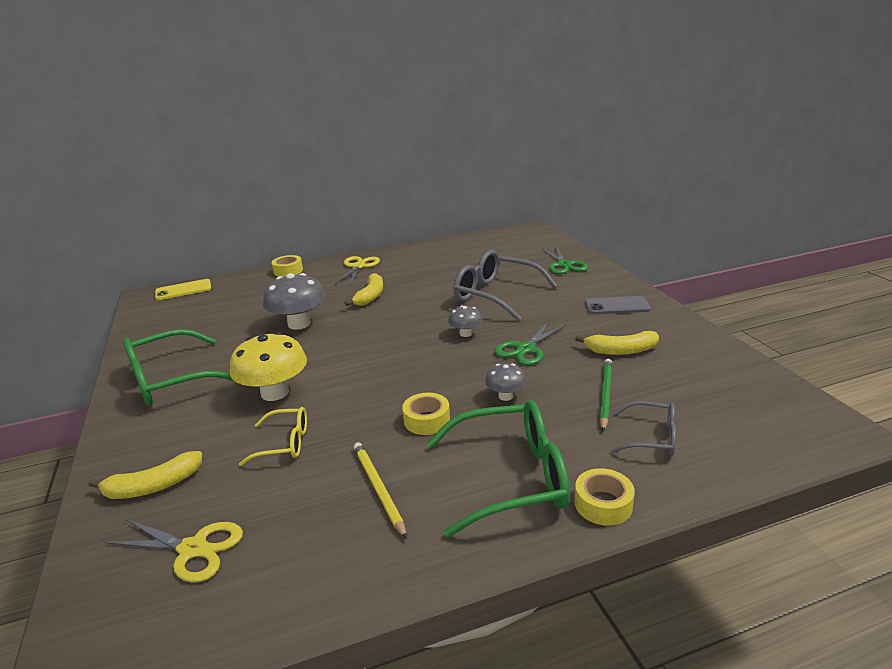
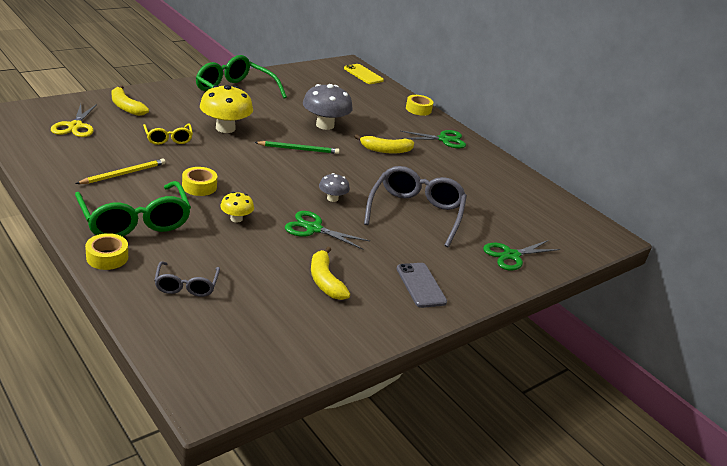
camera: 65 degrees right, 5 degrees up
yellow scissors [335,256,380,285] -> green scissors [401,130,466,149]
grey mushroom [485,364,527,401] -> yellow mushroom [220,192,254,222]
green pencil [600,359,612,432] -> green pencil moved to [254,141,340,154]

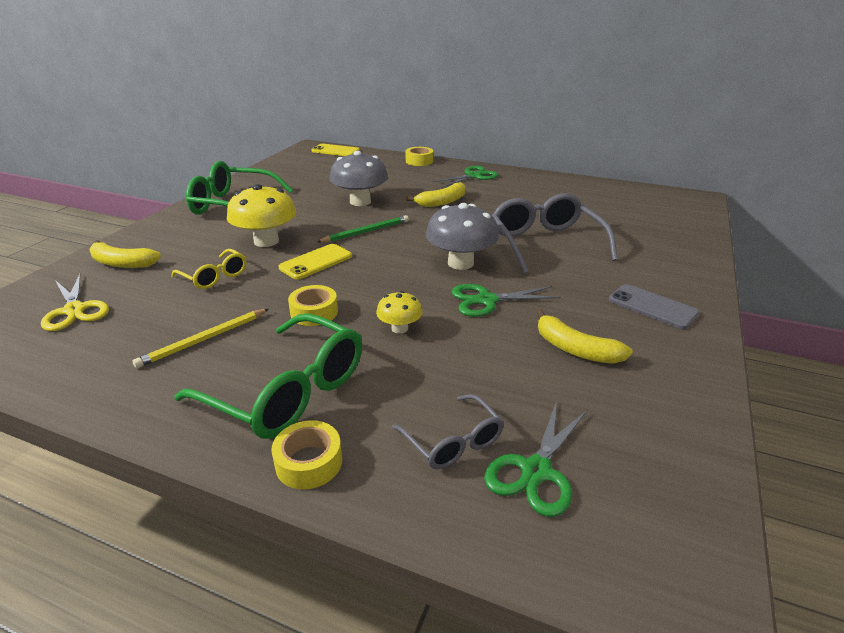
camera: 25 degrees left, 0 degrees up
yellow pencil [76,159,166,184] -> yellow pencil turned 150 degrees counterclockwise [133,309,269,368]
grey mushroom [319,173,350,202] -> grey mushroom [426,203,499,270], size x1.89
green scissors [483,240,560,270] -> green scissors moved to [484,401,587,517]
none -> yellow phone [279,244,352,280]

